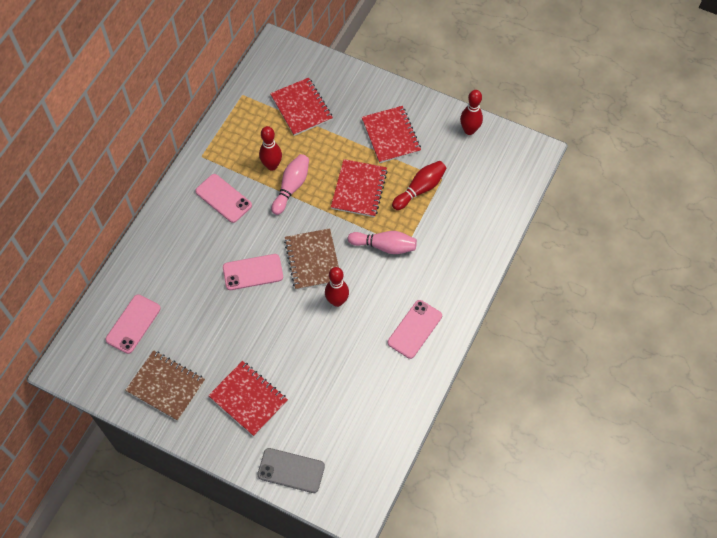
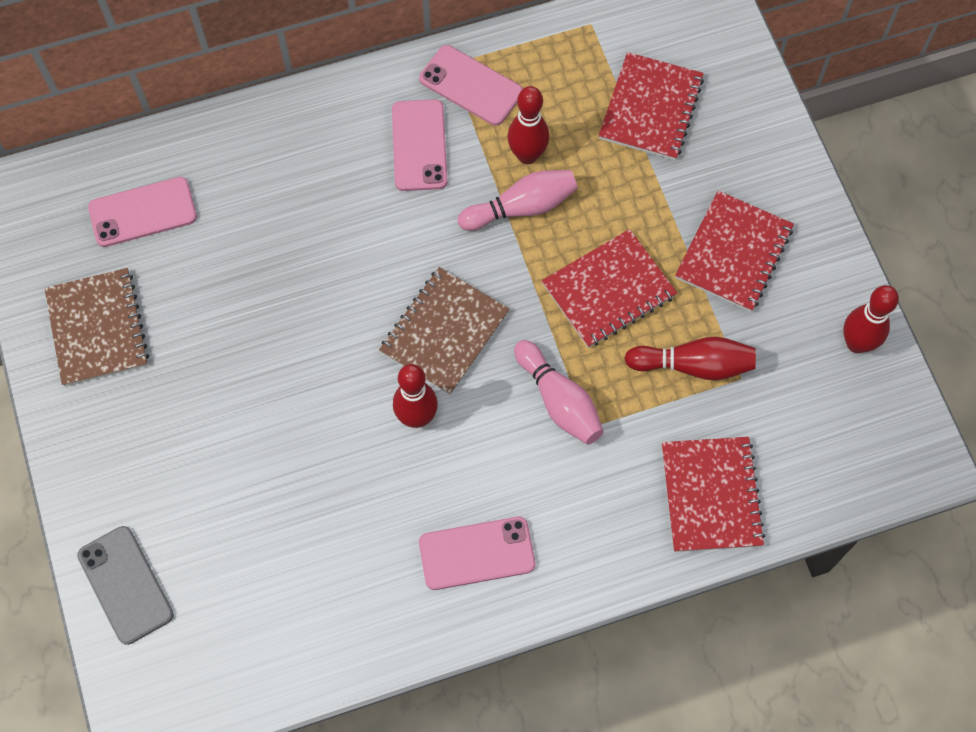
camera: 45 degrees right, 5 degrees up
red notebook [208,361,288,436] -> red notebook moved to [662,437,765,552]
pink phone [223,254,283,290] -> pink phone moved to [419,45,523,126]

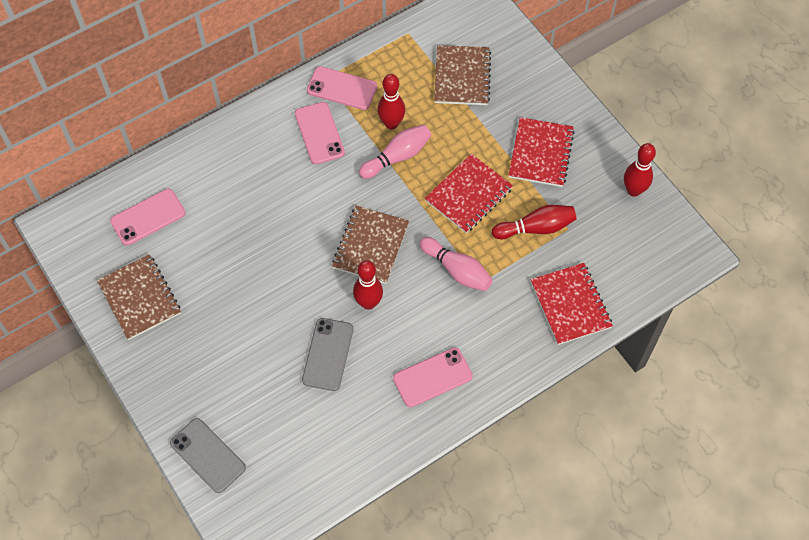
camera: 15 degrees left, 5 degrees down
red notebook [599,52,704,160] -> brown notebook [434,45,491,105]
none -> grey phone [302,318,353,391]

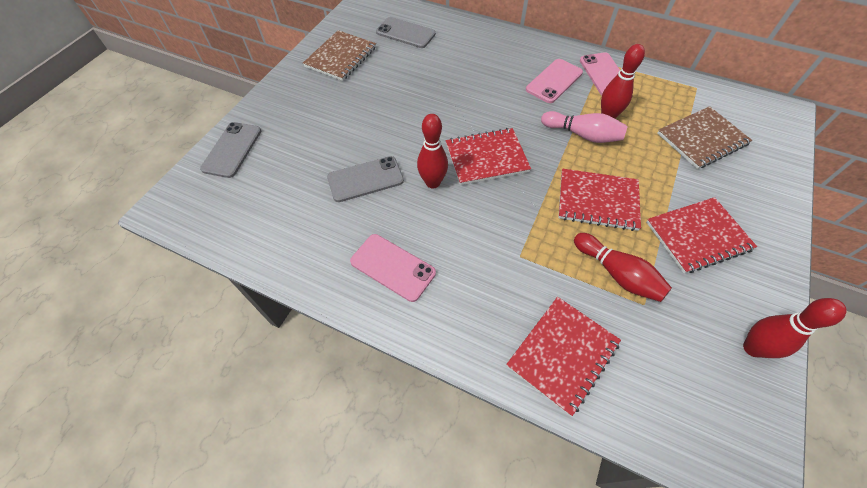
camera: 60 degrees right, 5 degrees down
pink phone [110,189,186,246] -> grey phone [376,17,436,48]
brown notebook [332,206,409,284] -> red notebook [446,128,531,185]
pink bowling pin [420,237,493,291] -> none

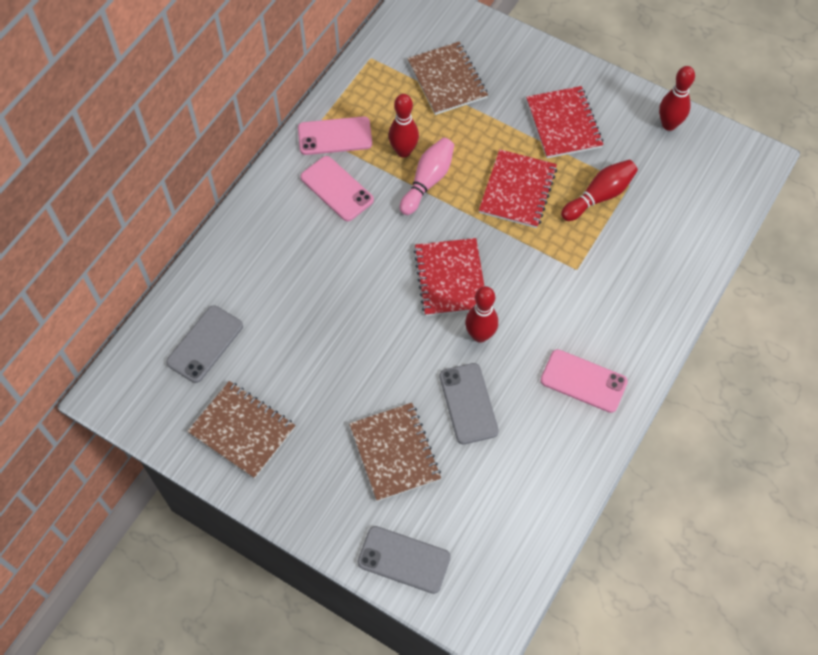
camera: 85 degrees left, 5 degrees up
pink phone [350,234,436,302] -> pink phone turned 75 degrees clockwise [540,349,628,413]
red notebook [506,297,621,416] -> none
none -> brown notebook [349,403,441,501]

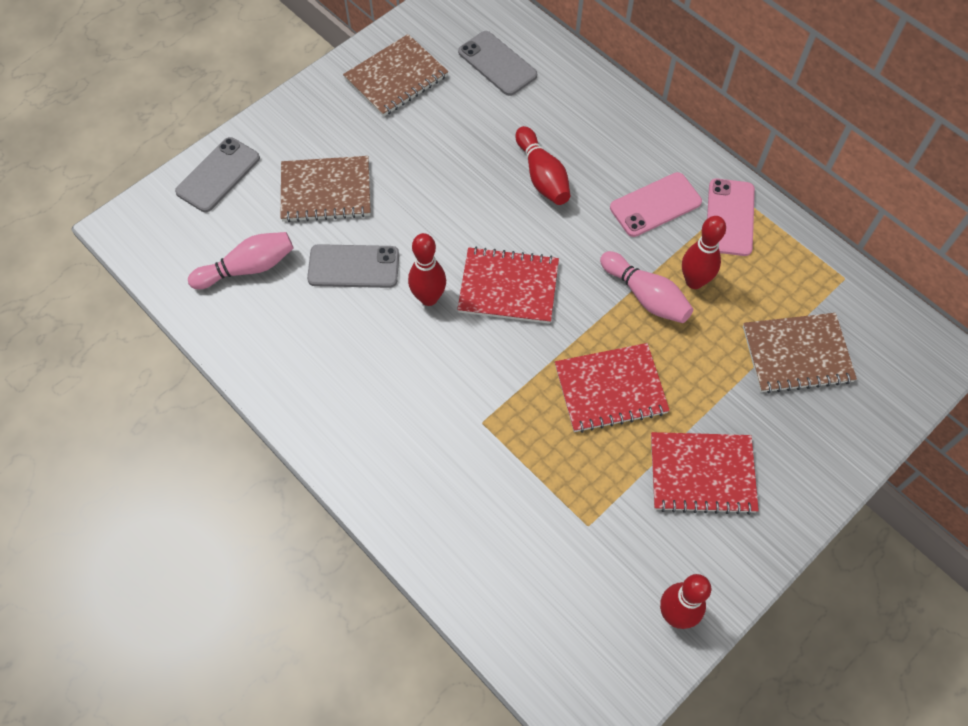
camera: 105 degrees right, 0 degrees up
red notebook [479,149,557,228] -> red notebook turned 45 degrees counterclockwise [555,343,670,433]
pink phone [540,349,628,413] -> none
red bowling pin [561,160,638,221] -> red bowling pin moved to [515,126,570,205]
none -> pink bowling pin [188,232,294,289]

